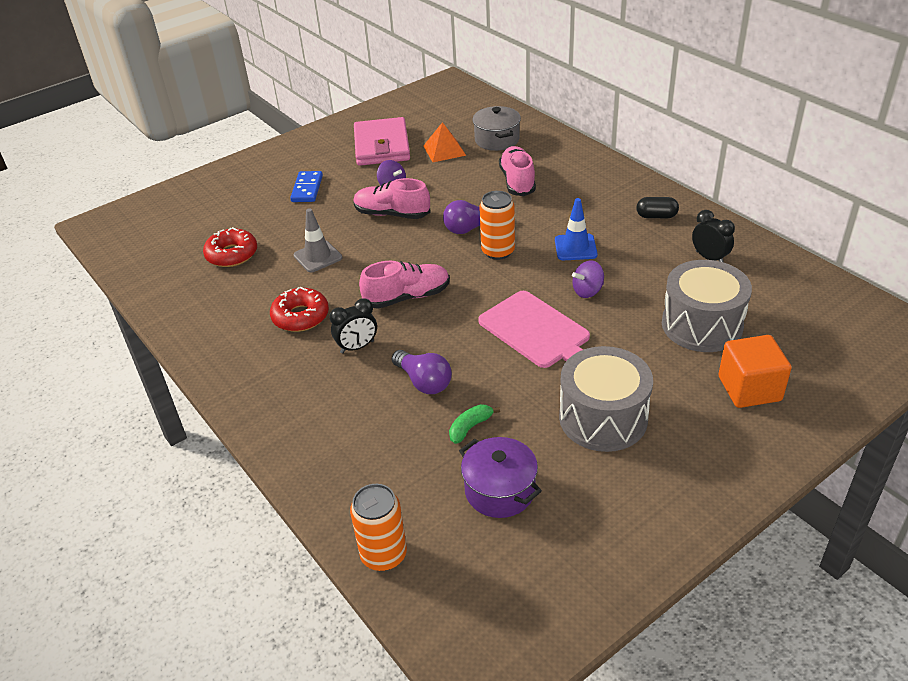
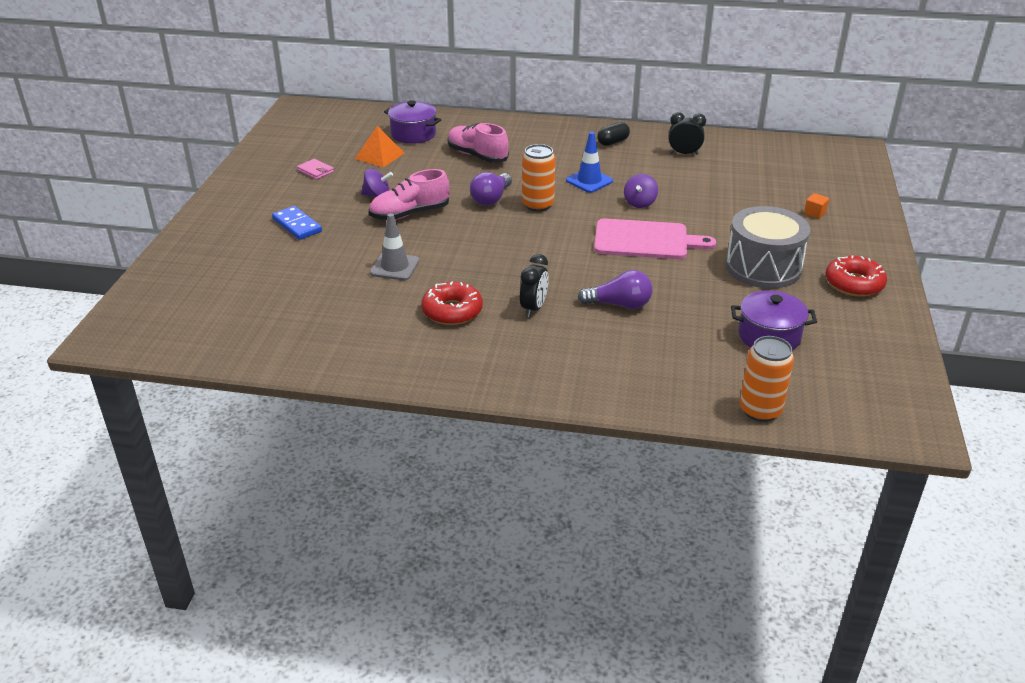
camera: 45 degrees left, 5 degrees down
red donut [203,227,257,267] -> red donut moved to [825,255,887,297]
pink wallet [354,117,410,166] -> pink wallet [297,159,334,180], size x0.41
pink shoe [359,261,450,309] -> none
green banana [449,404,500,444] -> none
grey pot [472,106,521,151] -> purple pot [384,100,441,144]
grey drum [662,260,752,352] -> none
orange cube [719,335,792,408] -> orange cube [804,193,829,219], size x0.44

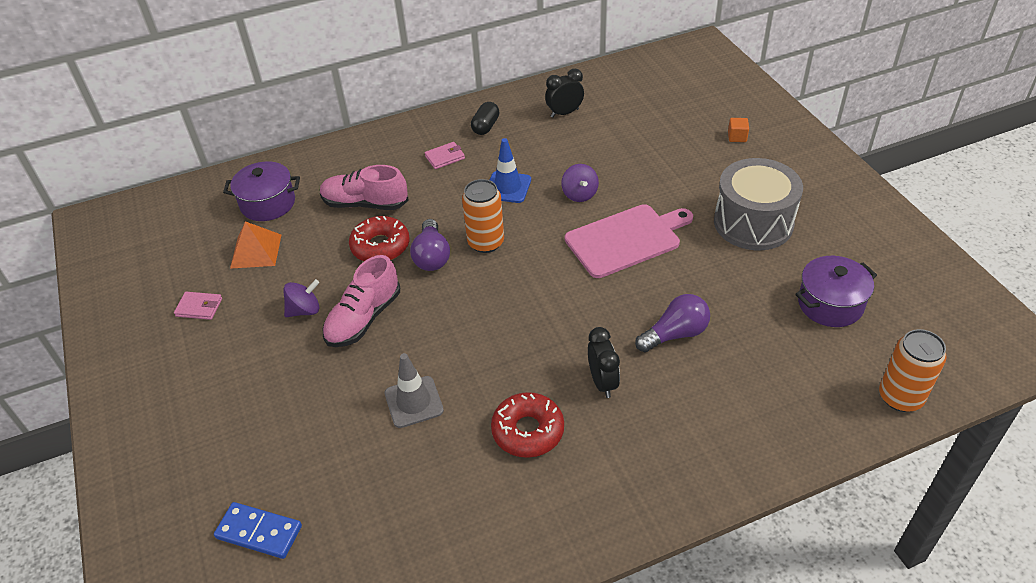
camera: 30 degrees left, 10 degrees up
blue domino [272,206,322,240] -> blue domino moved to [214,502,302,559]
red donut [825,255,887,297] -> red donut moved to [349,216,409,261]
none -> pink wallet [424,142,465,169]

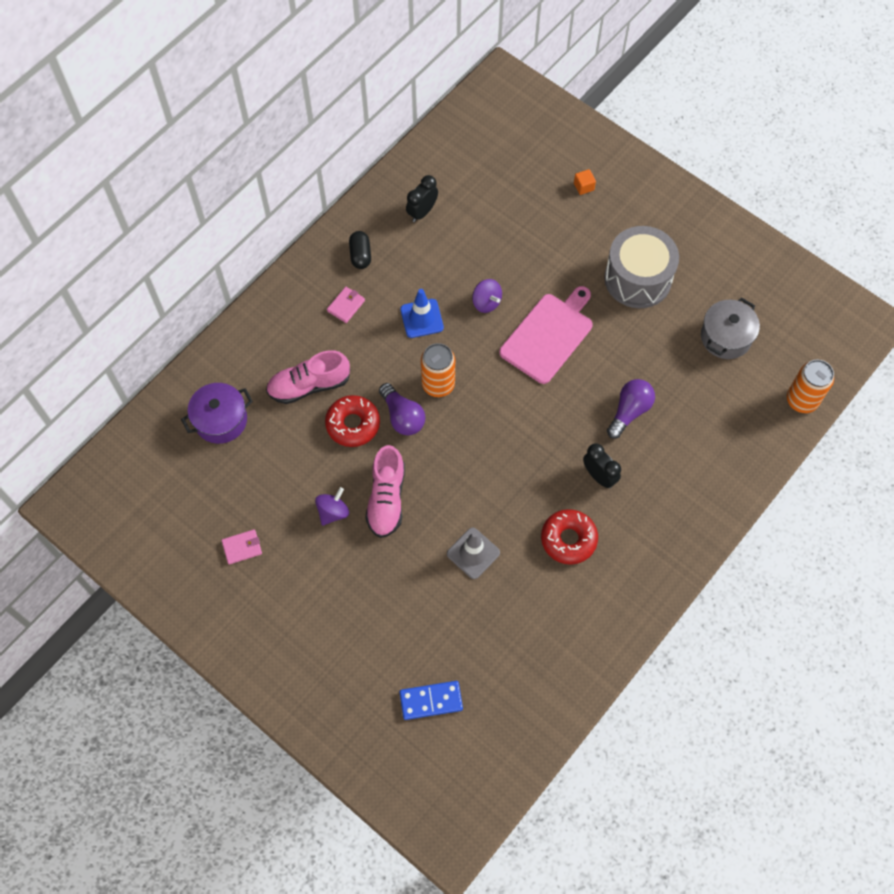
camera: 30 degrees left, 20 degrees up
orange pyramid [230,221,281,269] -> none
purple pot [795,256,877,327] -> grey pot [701,297,760,359]

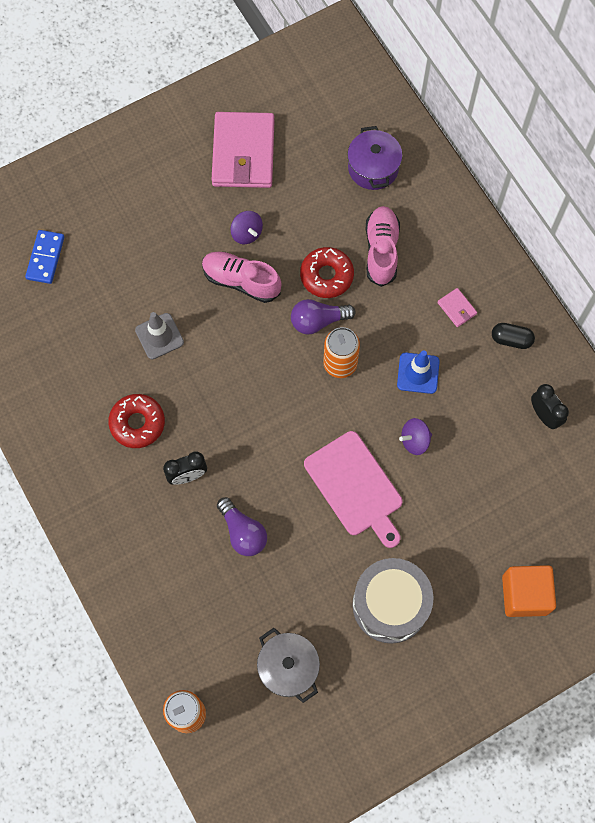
camera: 110 degrees right, 5 degrees up
pink wallet [221,529,262,564] -> pink wallet [211,112,275,188], size x2.46
orange cube [574,169,596,195] -> orange cube [502,565,556,617], size x2.29

